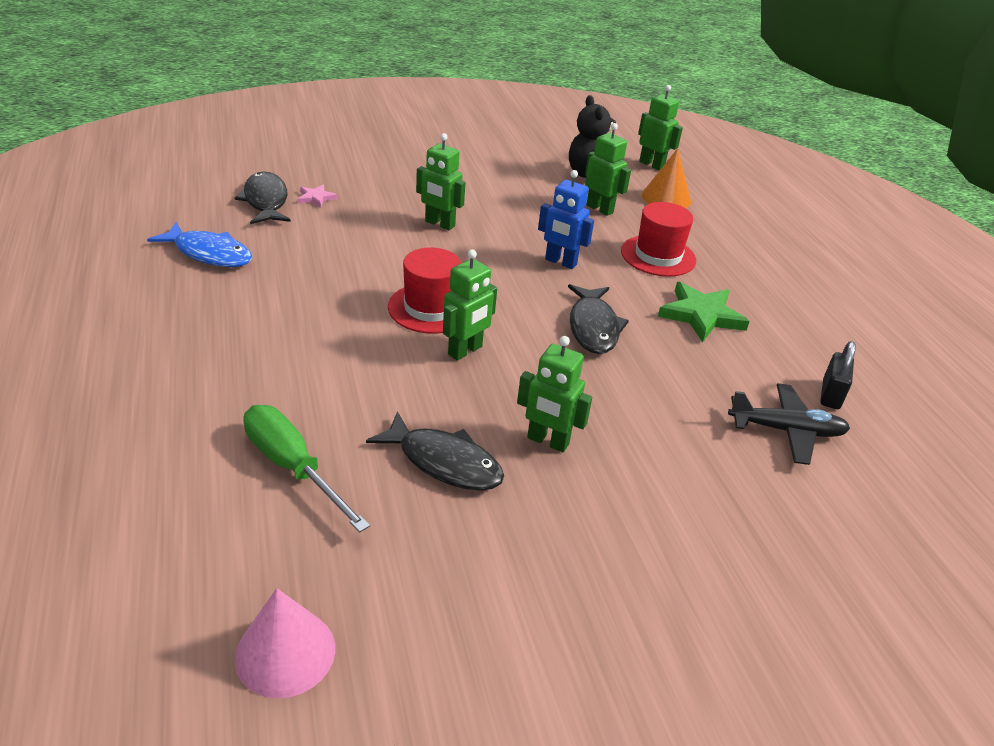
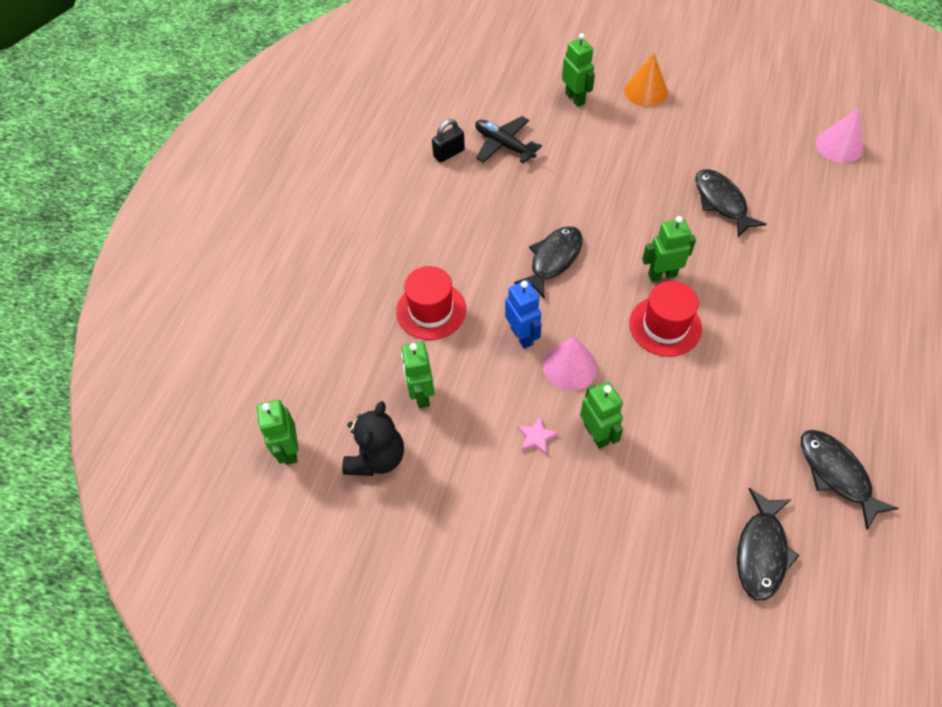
camera: 140 degrees left, 20 degrees up
blue fish [147,222,252,267] -> black fish [801,430,899,530]
green screwdriver [243,405,370,533] -> none
pink star [297,184,337,208] -> pink star moved to [517,416,559,456]
green robot [517,336,592,452] -> green robot moved to [562,33,595,107]
orange cone [642,148,691,208] -> orange cone moved to [624,53,668,107]
green star [658,282,750,342] -> none
none -> pink cone [543,336,597,391]

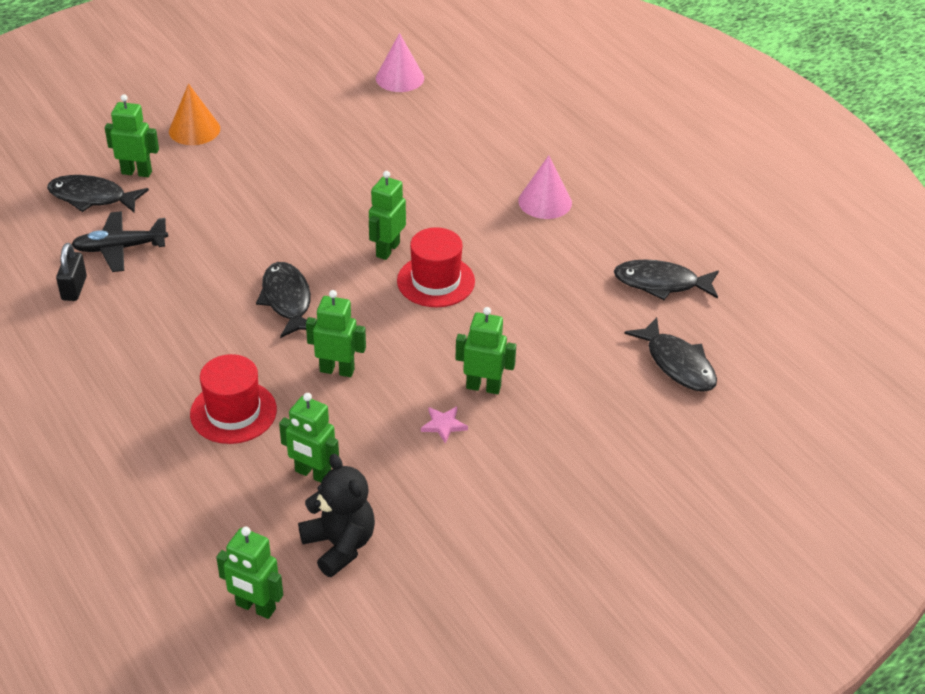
camera: 55 degrees left, 15 degrees down
blue robot [505,280,541,349] -> green robot [306,290,366,377]
pink cone [543,336,597,391] -> pink cone moved to [518,155,572,219]
black fish [695,169,766,237] -> black fish moved to [47,175,149,213]

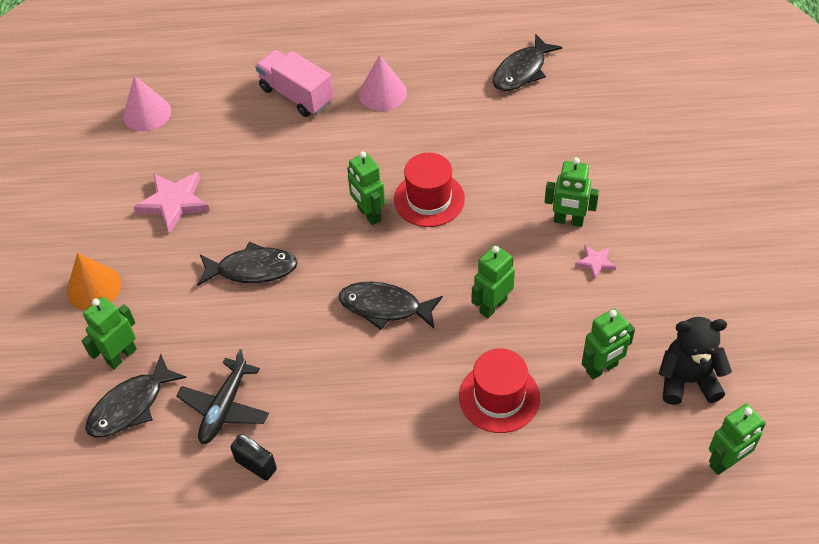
camera: 55 degrees left, 10 degrees up
green robot [455,307,516,394] -> green robot turned 120 degrees counterclockwise [545,157,599,227]
black fish [625,317,717,392] -> black fish moved to [197,242,298,286]
none -> pink star [134,172,210,234]
none -> pink truck [255,50,334,117]

